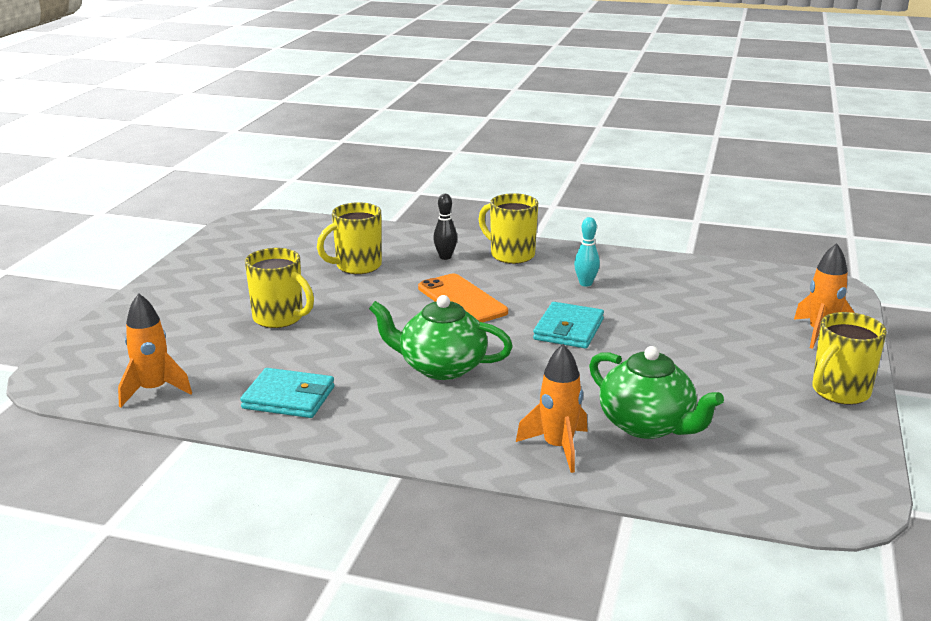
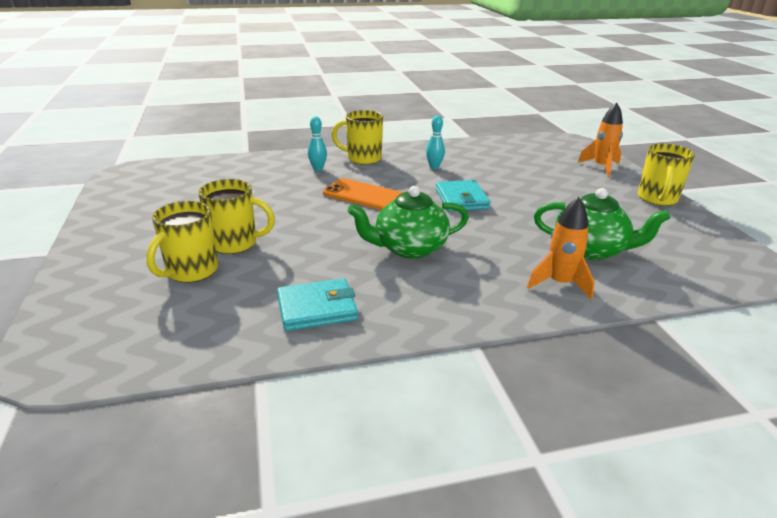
camera: 30 degrees left, 5 degrees up
orange rocket [118,293,192,407] -> none
yellow mug [317,202,382,274] -> yellow mug moved to [146,201,218,283]
black bowling pin [433,194,457,260] -> turquoise bowling pin [308,116,327,171]

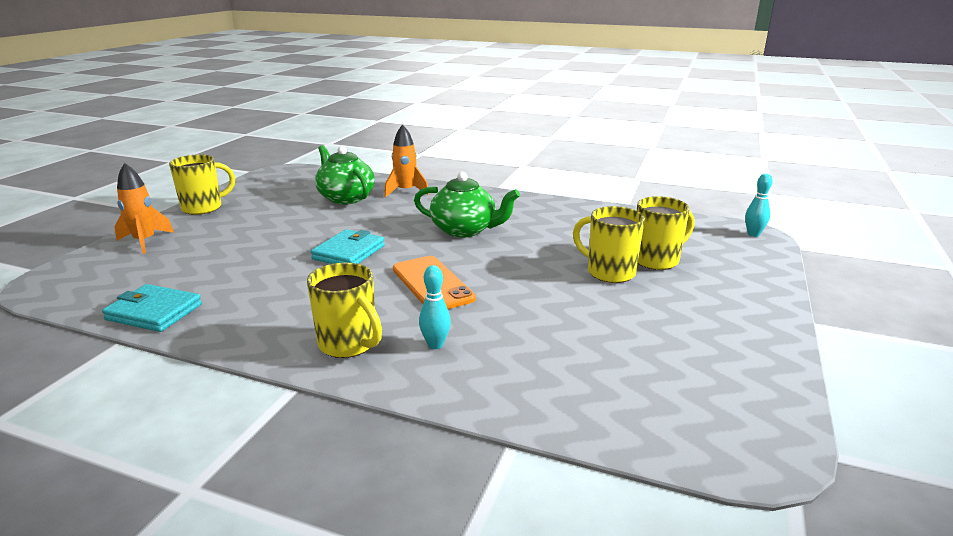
camera: 145 degrees left, 5 degrees down
turquoise wallet [277,278,358,331] -> turquoise wallet moved to [102,284,202,332]
turquoise bowling pin [426,115,445,169] -> turquoise bowling pin moved to [745,173,773,237]

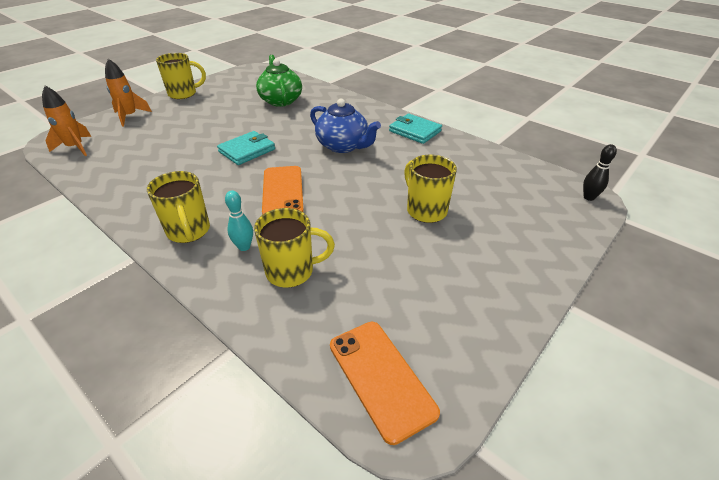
camera: 20 degrees right, 15 degrees up
turquoise wallet [102,284,202,332] -> turquoise wallet moved to [389,114,442,144]
orange rocket [384,124,429,198] -> orange rocket moved to [42,86,91,156]
green teapot [414,172,520,238] -> blue teapot [310,98,381,153]
yellow mug [637,196,694,270] -> yellow mug moved to [254,208,335,288]
turquoise bowling pin [745,173,773,237] -> black bowling pin [583,144,617,201]
none -> orange phone [330,322,440,445]

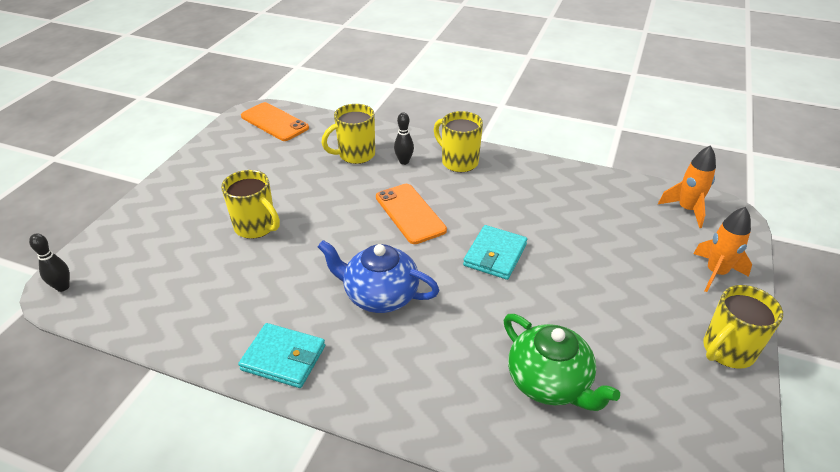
camera: 160 degrees right, 0 degrees up
turquoise bowling pin [225,190,253,251] -> black bowling pin [394,112,414,165]

